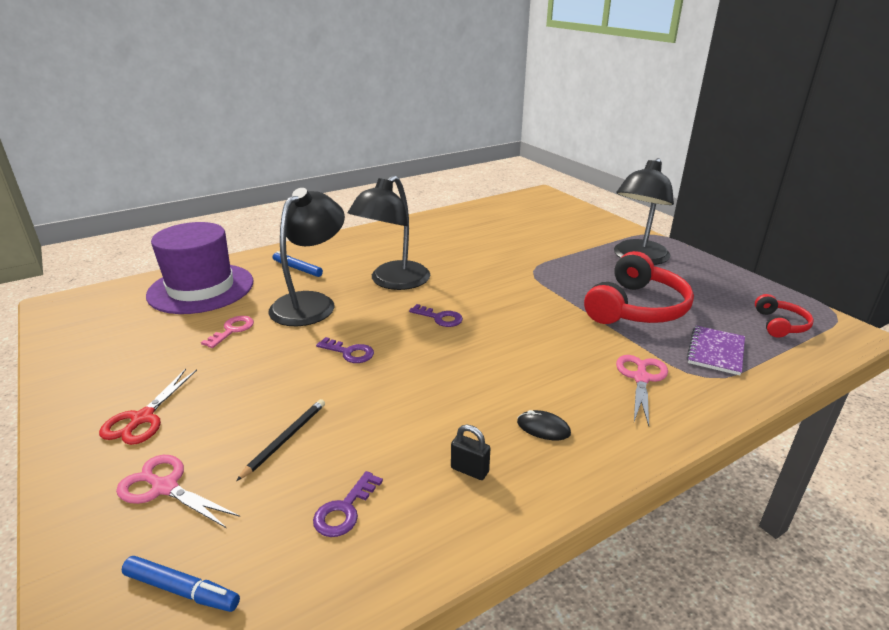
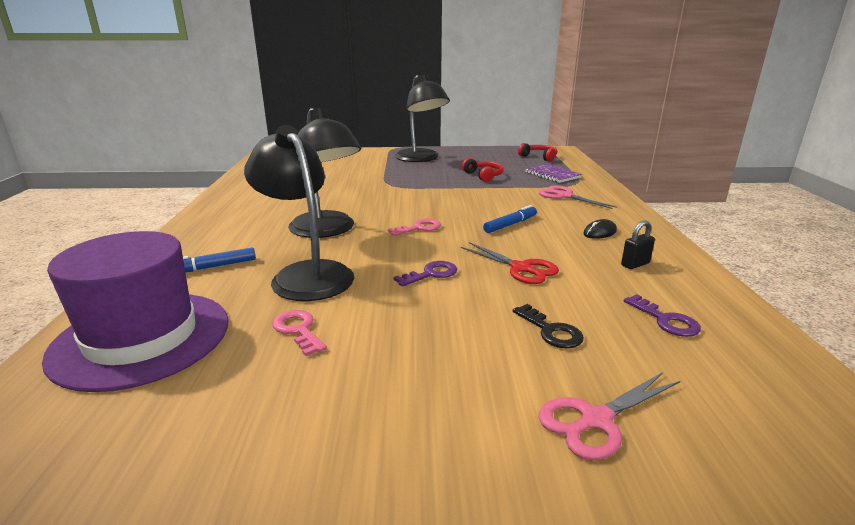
camera: 60 degrees left, 5 degrees down
red scissors [99,369,197,445] -> red scissors moved to [461,242,559,284]
blue marker [122,556,240,612] -> blue marker moved to [483,205,537,233]
black pencil [236,399,325,481] -> black key [513,304,584,348]
purple key [409,304,463,327] -> pink key [388,218,441,236]
red headphones [584,251,694,324] -> red headphones [462,158,504,182], size x0.51

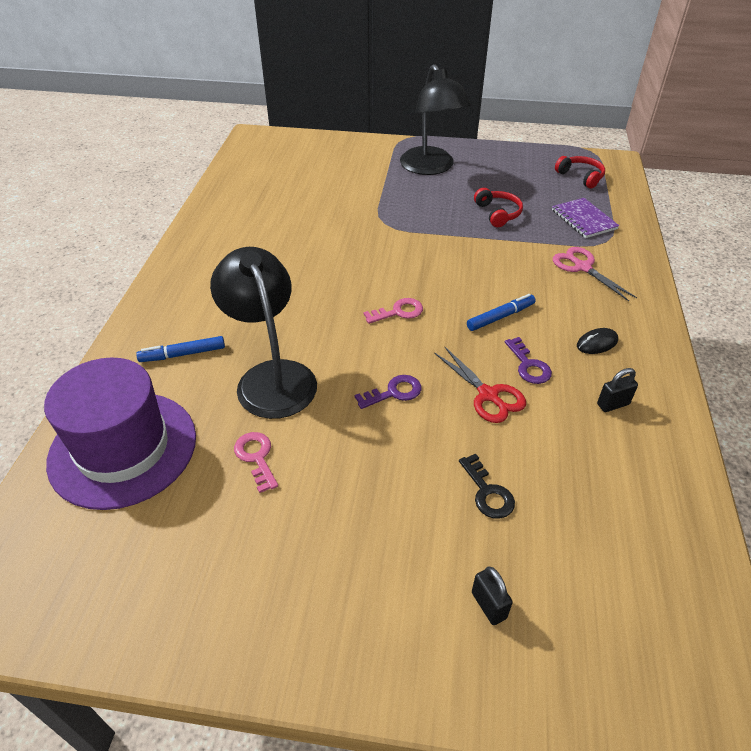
camera: 10 degrees right, 20 degrees up
black lamp [288,108,361,238] -> none
pink scissors [538,372,680,460] -> black padlock [472,567,513,625]
purple key [624,294,701,337] -> purple key moved to [505,337,552,384]

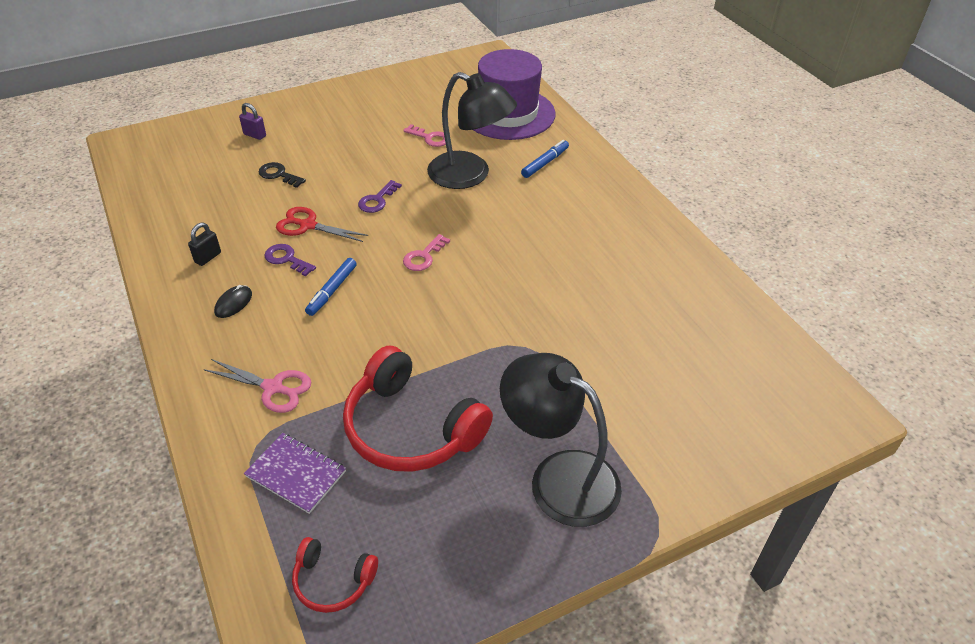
camera: 145 degrees right, 0 degrees up
black padlock [472,567,513,625] -> purple padlock [239,103,266,140]
red headphones [474,188,523,227] -> red headphones [343,346,493,472], size x1.98

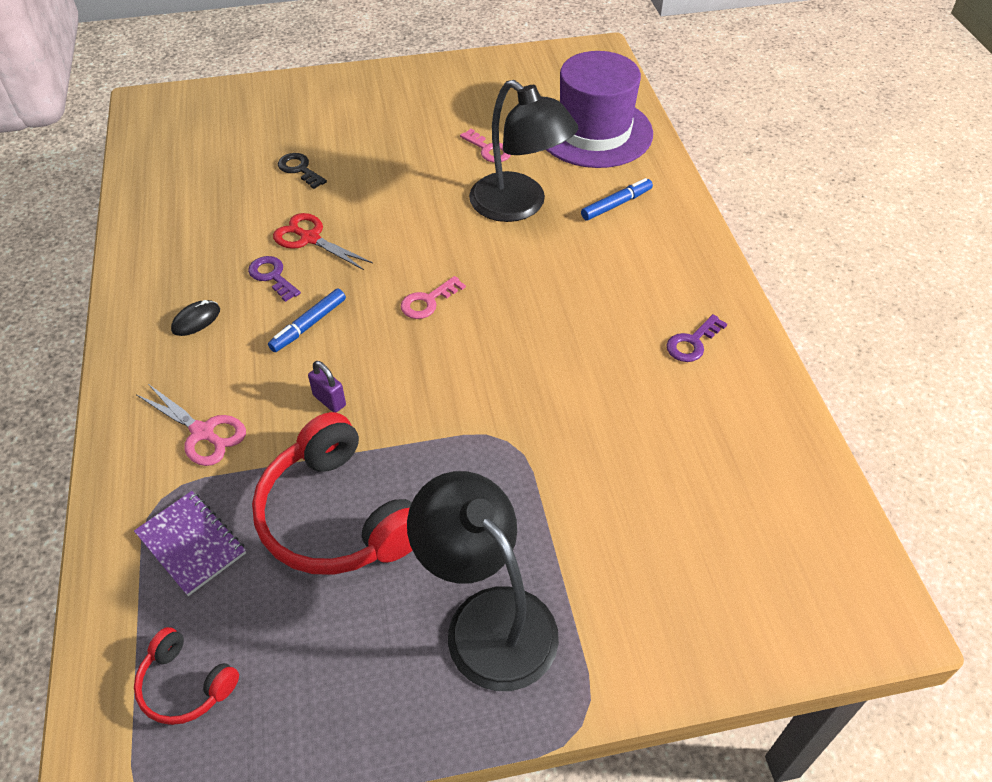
camera: 15 degrees right, 5 degrees up
black padlock [188,223,221,266] -> none
purple padlock [239,103,266,140] -> purple padlock moved to [308,361,346,412]
purple key [358,180,402,213] -> purple key moved to [667,314,727,362]

